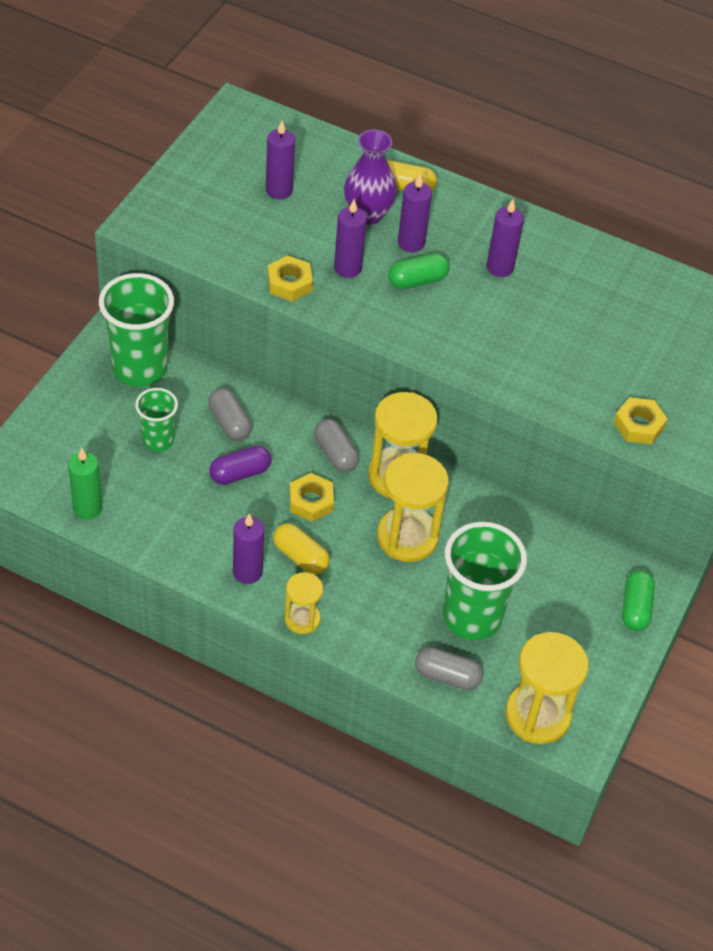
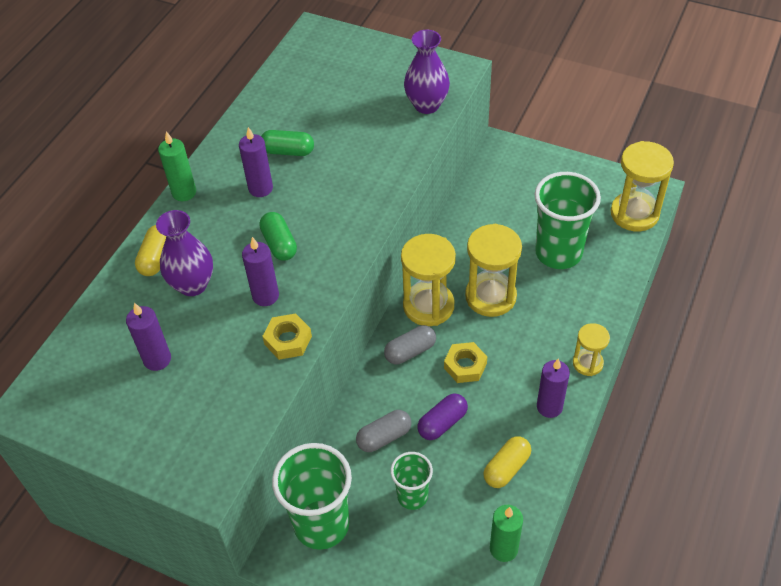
camera: 85 degrees left, 0 degrees up
purple capsule [209,446,271,485] -> purple capsule turned 75 degrees clockwise [417,393,468,440]
yellow capsule [273,523,330,575] -> yellow capsule moved to [483,436,531,488]
purple candle [398,174,432,253] -> none
grey capsule [415,647,483,690] -> none
yellow nut [614,397,668,445] -> purple vase [404,30,450,114]
green capsule [622,570,655,631] -> green capsule moved to [261,130,314,156]
none -> green candle [158,131,196,201]

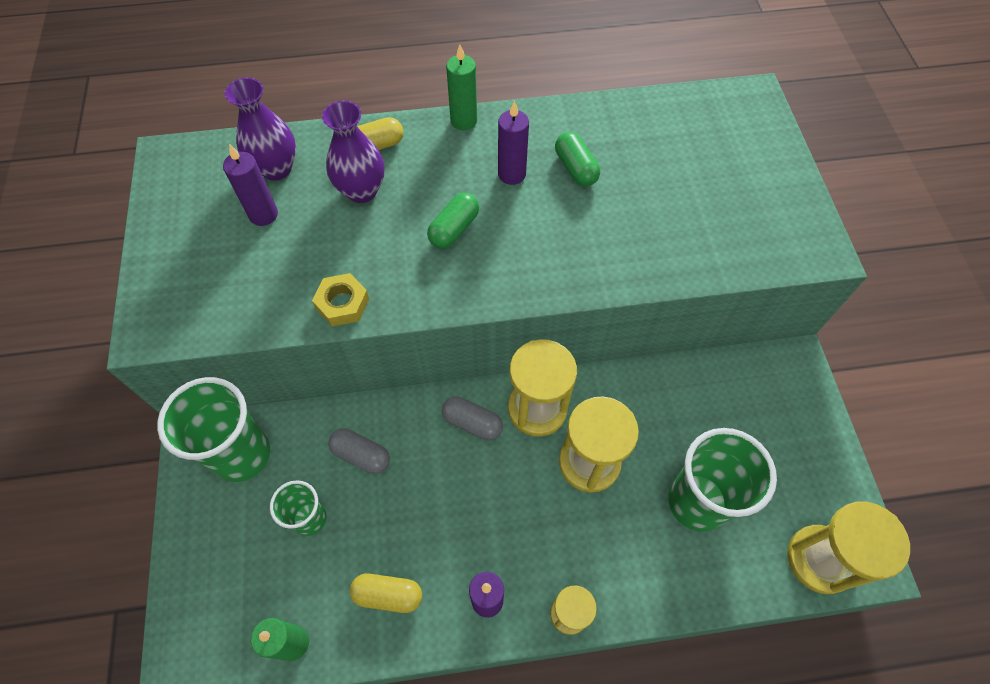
camera: 55 degrees right, 10 degrees up
purple candle [242,237,279,306] -> none
purple vase [404,30,450,114] -> purple vase moved to [225,77,296,181]
purple capsule [417,393,468,440] -> none
yellow nut [444,342,487,383] -> none

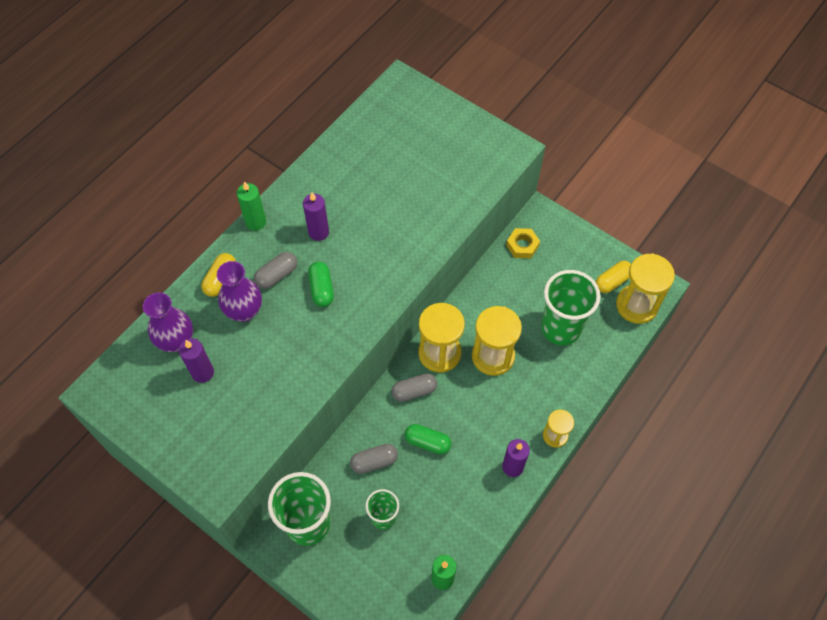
camera: 45 degrees left, 0 degrees up
yellow nut [312,273,369,326] -> yellow nut moved to [506,228,540,258]
yellow capsule [350,573,422,613] -> yellow capsule moved to [596,261,631,293]
green capsule [555,132,600,186] -> green capsule moved to [405,424,451,454]
none -> grey capsule [254,252,297,289]

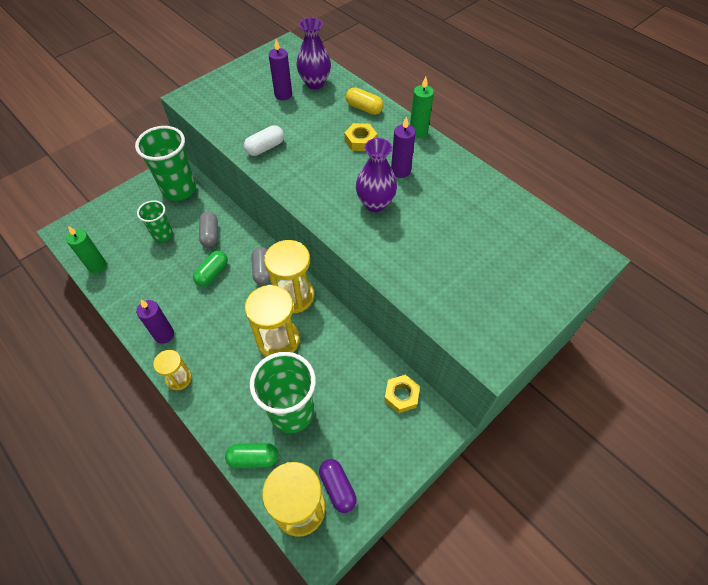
camera: 100 degrees right, 5 degrees down
purple vase [217,261,262,322] -> purple vase moved to [356,138,397,212]
grey capsule [254,252,297,289] -> yellow nut [344,123,377,151]
green capsule [308,262,334,307] -> green capsule moved to [225,443,278,468]
yellow capsule [596,261,631,293] -> purple capsule [319,459,357,513]
none -> white capsule [244,125,284,156]

